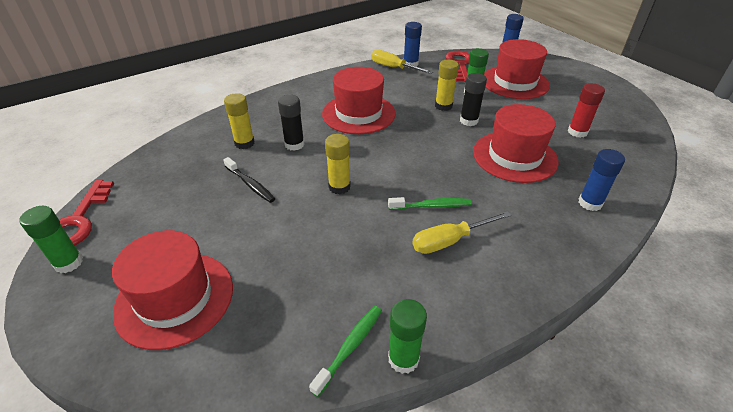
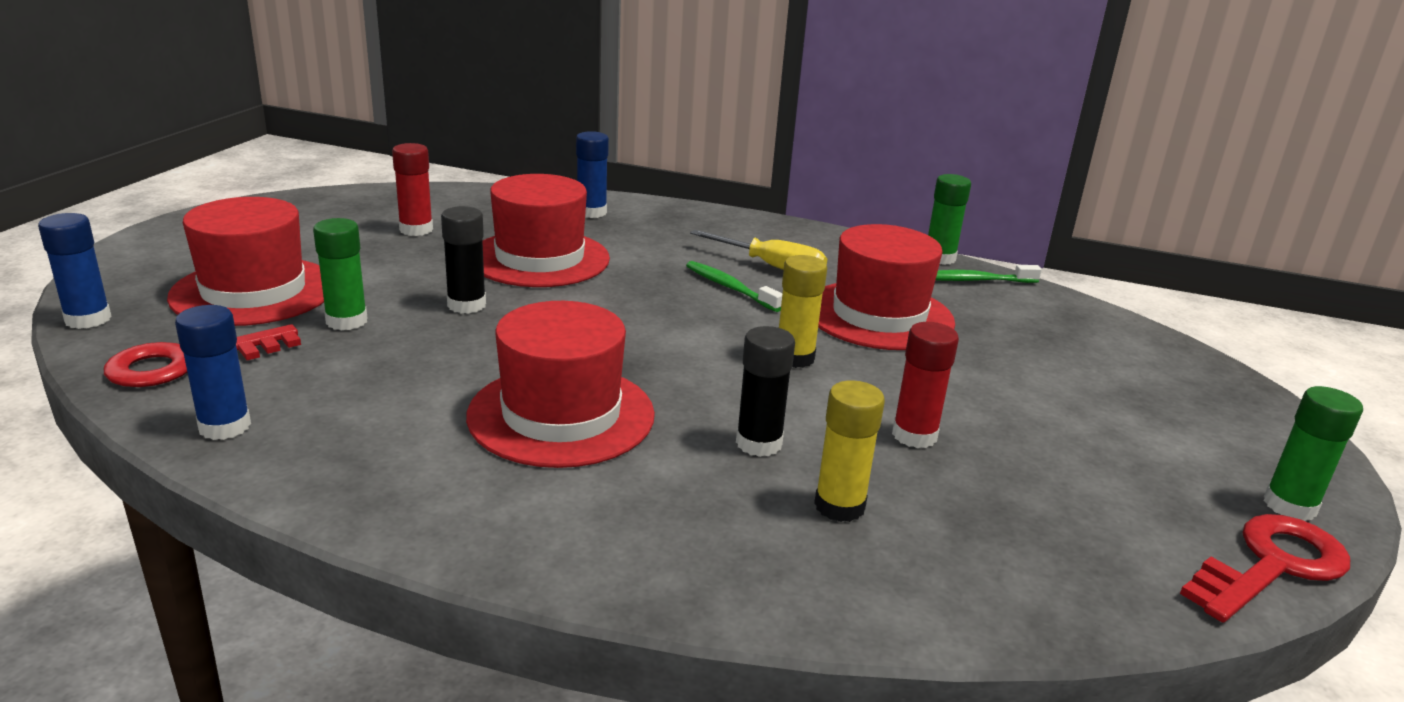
camera: 130 degrees left, 15 degrees down
red hat [112,230,233,350] -> red hat moved to [818,224,955,350]
black toothbrush [224,157,275,203] -> red glue stick [892,322,959,448]
yellow screwdriver [371,49,433,74] -> none
yellow glue stick [435,60,459,111] -> none

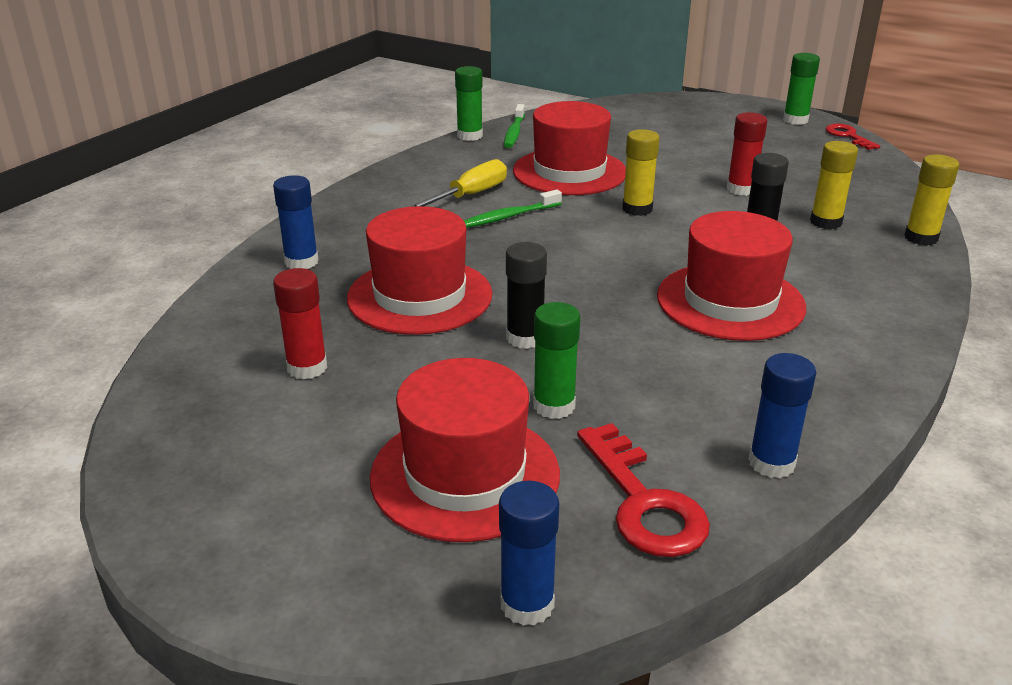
camera: 75 degrees left, 5 degrees up
red key [1180,514,1350,623] -> red key [826,124,880,150], size x0.62
none -> yellow glue stick [904,155,959,246]

